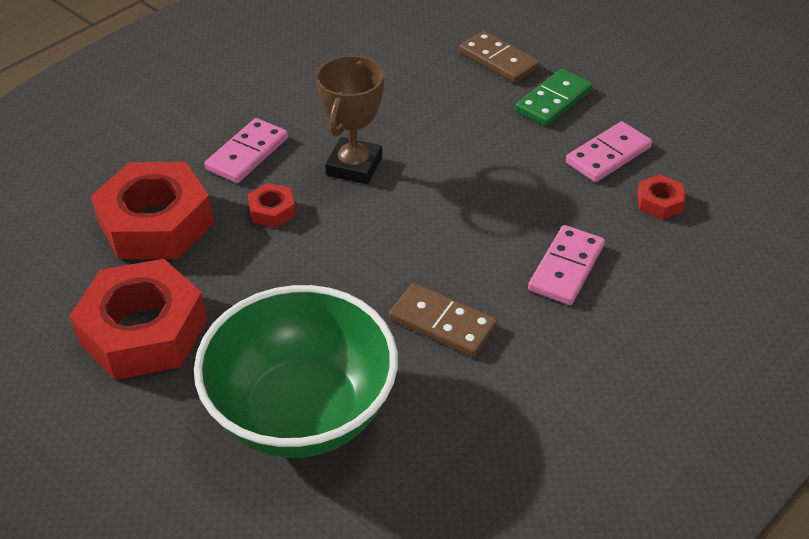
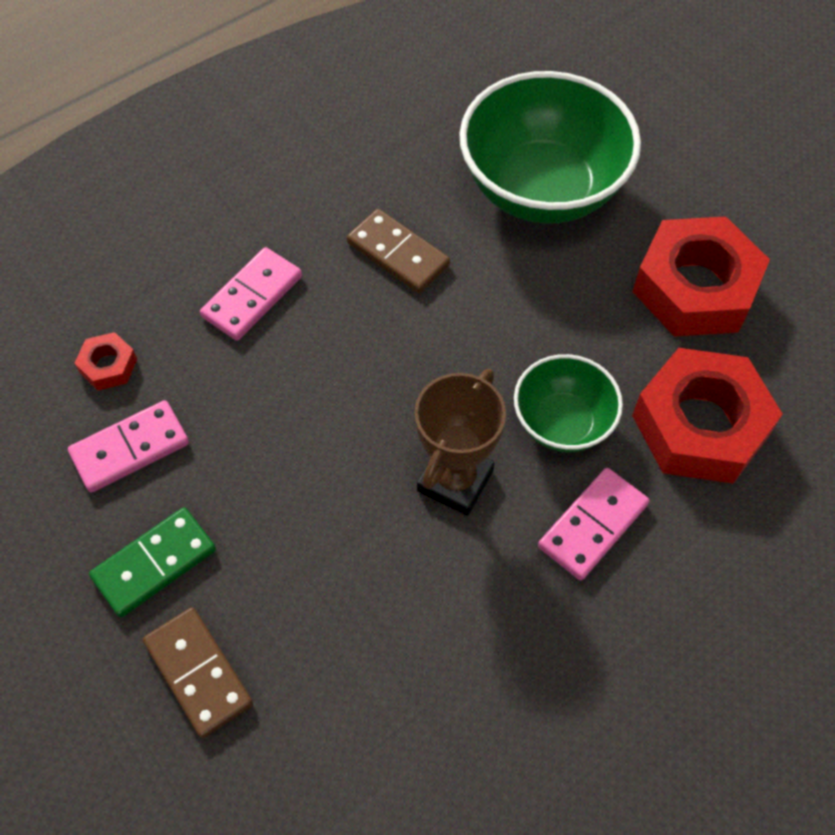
camera: 170 degrees left, 15 degrees up
red nut [248,183,296,228] -> green bowl [514,354,623,452]

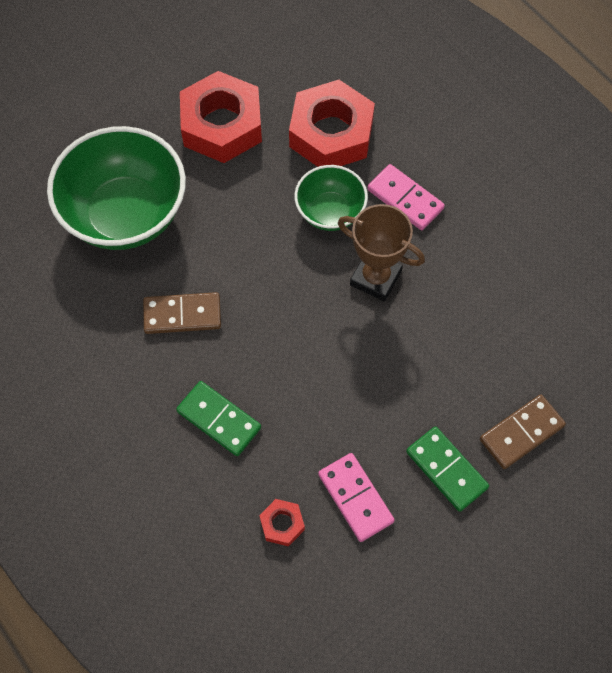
camera: 90 degrees left, 5 degrees up
pink domino [200,247,302,341] -> green domino [176,381,261,456]
brown domino [347,209,450,293] -> brown domino turned 45 degrees clockwise [143,292,221,334]

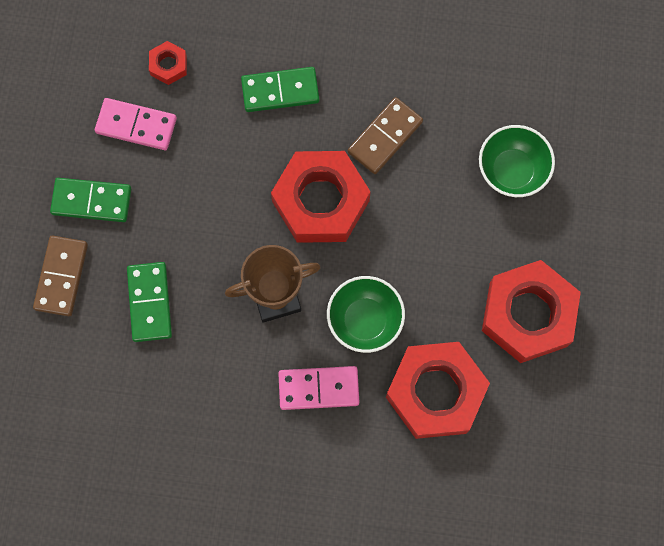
camera: 135 degrees right, 10 degrees up
green bowl [47,126,186,250] -> green bowl [479,125,555,197], size x0.54
none -> green domino [127,262,172,342]
none -> red nut [271,151,371,243]

